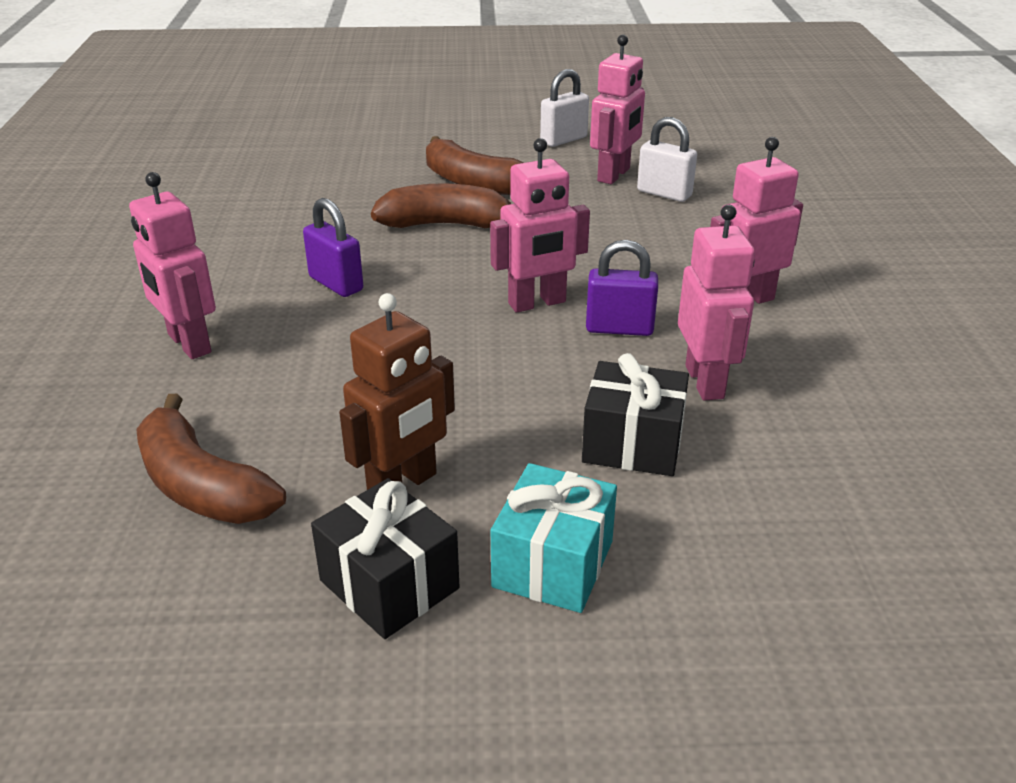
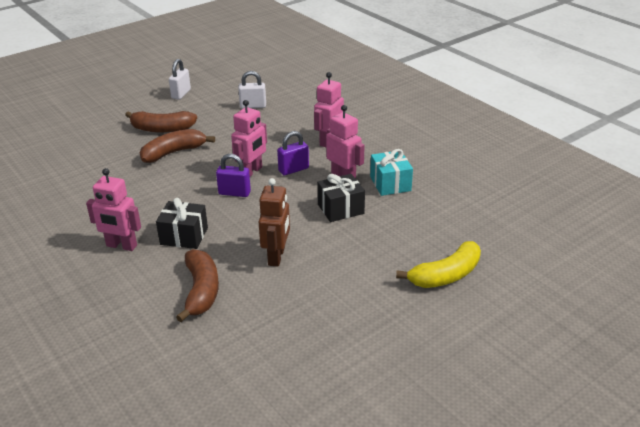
camera: 35 degrees left, 0 degrees up
brown banana [136,394,286,524] -> brown banana turned 105 degrees counterclockwise [176,249,219,322]
purple padlock [303,198,363,297] -> purple padlock moved to [216,154,251,197]
black gift [311,478,459,639] -> black gift moved to [156,198,208,249]
turquoise gift [491,463,617,613] -> turquoise gift moved to [370,149,413,196]
pink robot [590,35,645,184] -> none
none -> yellow banana [396,241,481,288]

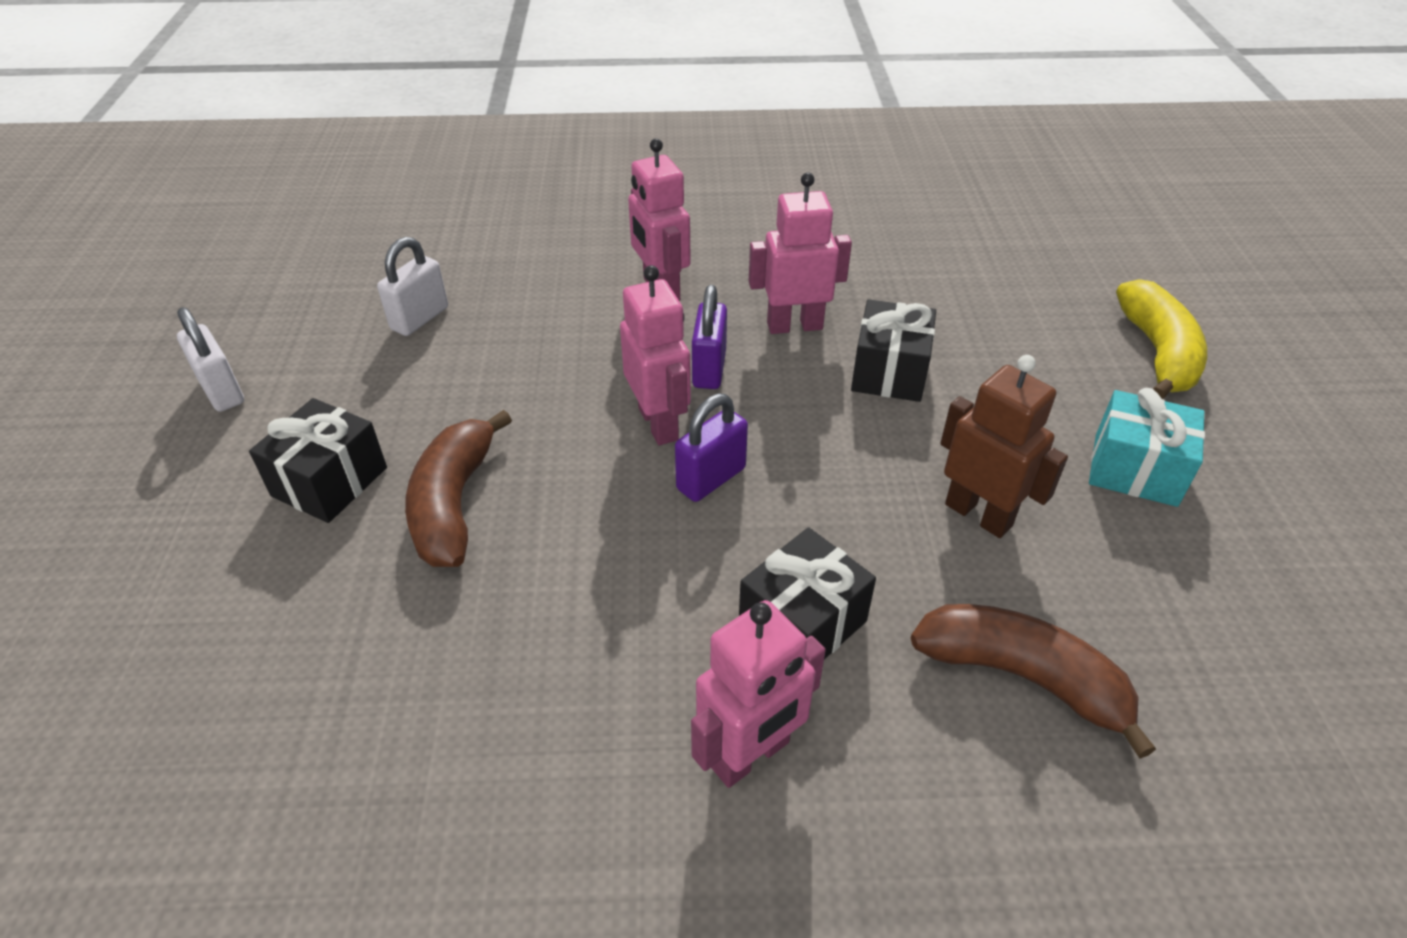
camera: 55 degrees left, 10 degrees up
brown banana [125,111,197,133] -> black gift [249,398,387,523]
turquoise gift [370,149,413,196] -> turquoise gift moved to [1089,388,1205,507]

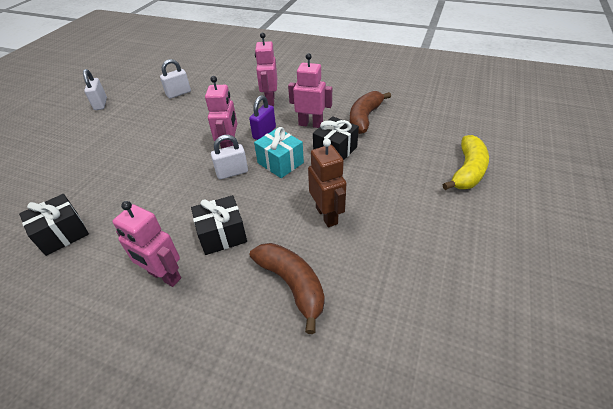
camera: 25 degrees right, 0 degrees up
black gift [249,398,387,523] -> black gift moved to [19,194,89,256]
brown banana [405,410,512,567] -> brown banana moved to [350,91,391,134]
purple padlock [675,394,748,502] -> white padlock [211,135,248,179]
pink robot [691,600,826,788] -> pink robot turned 45 degrees clockwise [112,201,181,287]
turquoise gift [1089,388,1205,507] -> turquoise gift moved to [254,127,304,178]

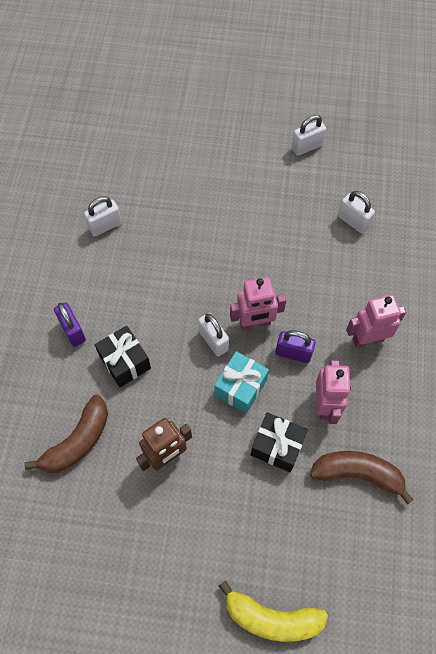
camera: 75 degrees right, 20 degrees up
black gift [19,194,89,256] -> white padlock [84,196,122,237]
pink robot [112,201,181,287] -> purple padlock [54,302,86,347]

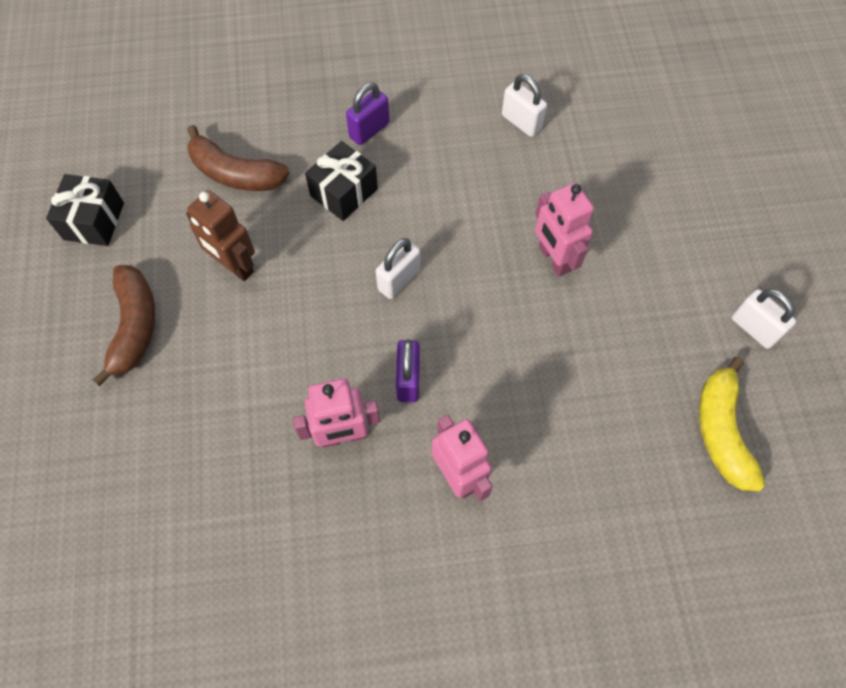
camera: 75 degrees right, 0 degrees up
turquoise gift [214,351,269,414] -> none
yellow banana [219,580,328,642] -> yellow banana moved to [699,357,765,491]
pink robot [230,277,286,331] -> pink robot moved to [535,183,594,277]
black gift [251,412,308,472] -> black gift moved to [46,174,124,246]
brown banana [310,451,414,505] -> brown banana moved to [92,265,155,386]
white padlock [338,191,375,234] -> none

